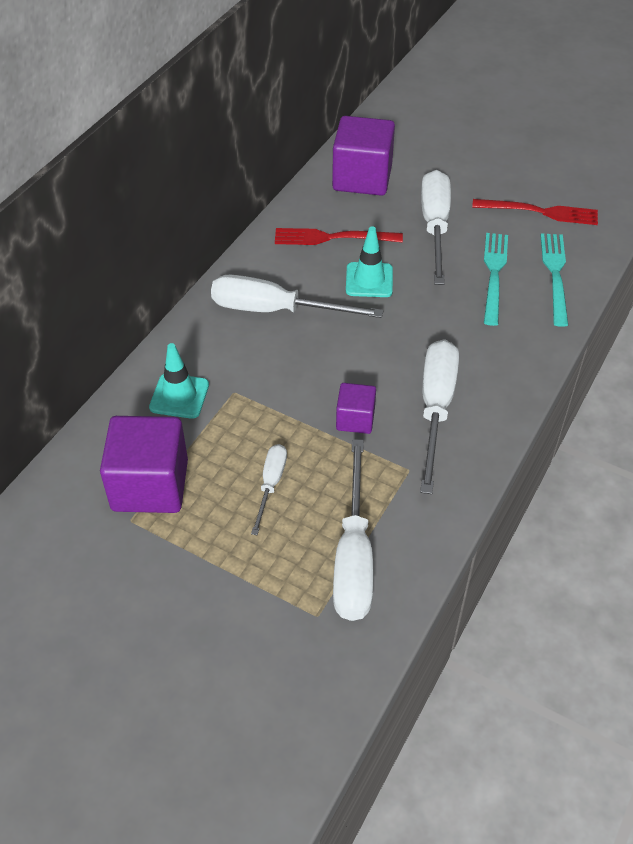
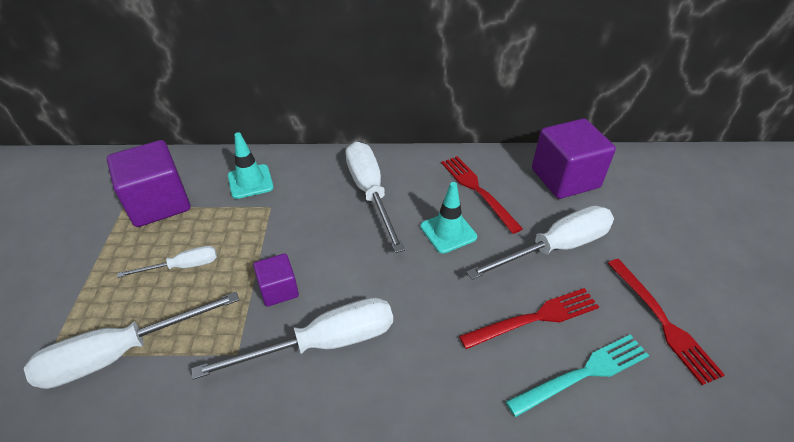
camera: 60 degrees right, 5 degrees down
turquoise fork [484,233,508,326] -> red fork [459,288,599,349]

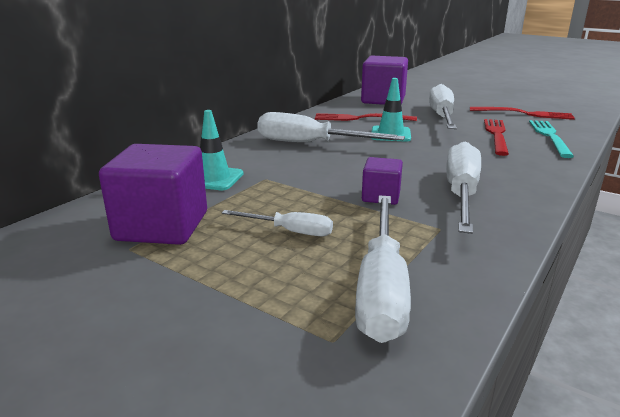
camera: 55 degrees left, 20 degrees down
white screwdriver [117,246,217,278] -> white screwdriver turned 90 degrees clockwise [222,210,333,236]

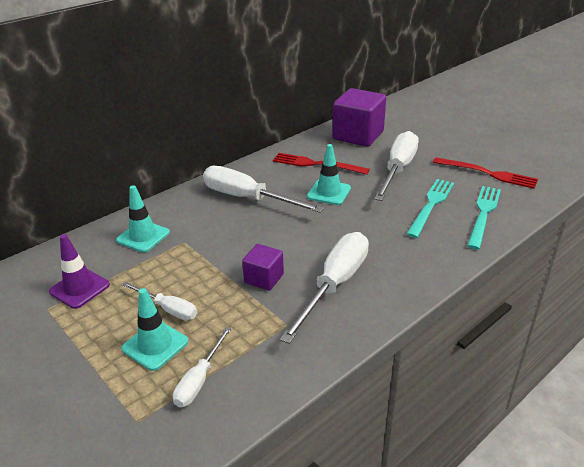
camera: 15 degrees right, 10 degrees up
purple cube [99,144,207,245] -> purple traffic cone [49,234,110,309]
white screwdriver [355,195,411,343] -> white screwdriver [173,327,231,407], size x0.54
red fork [484,119,509,156] -> turquoise fork [406,179,454,238]
none -> turquoise traffic cone [121,288,189,371]

